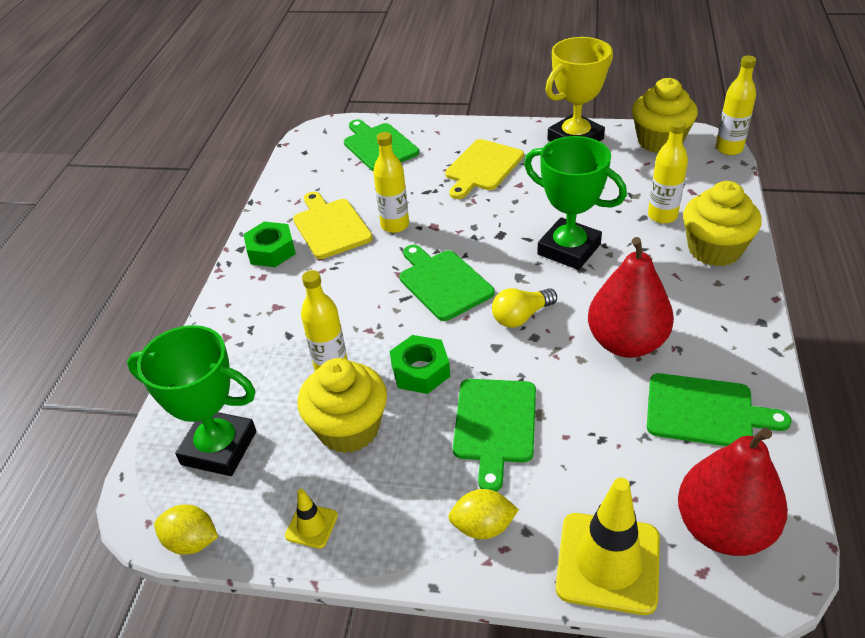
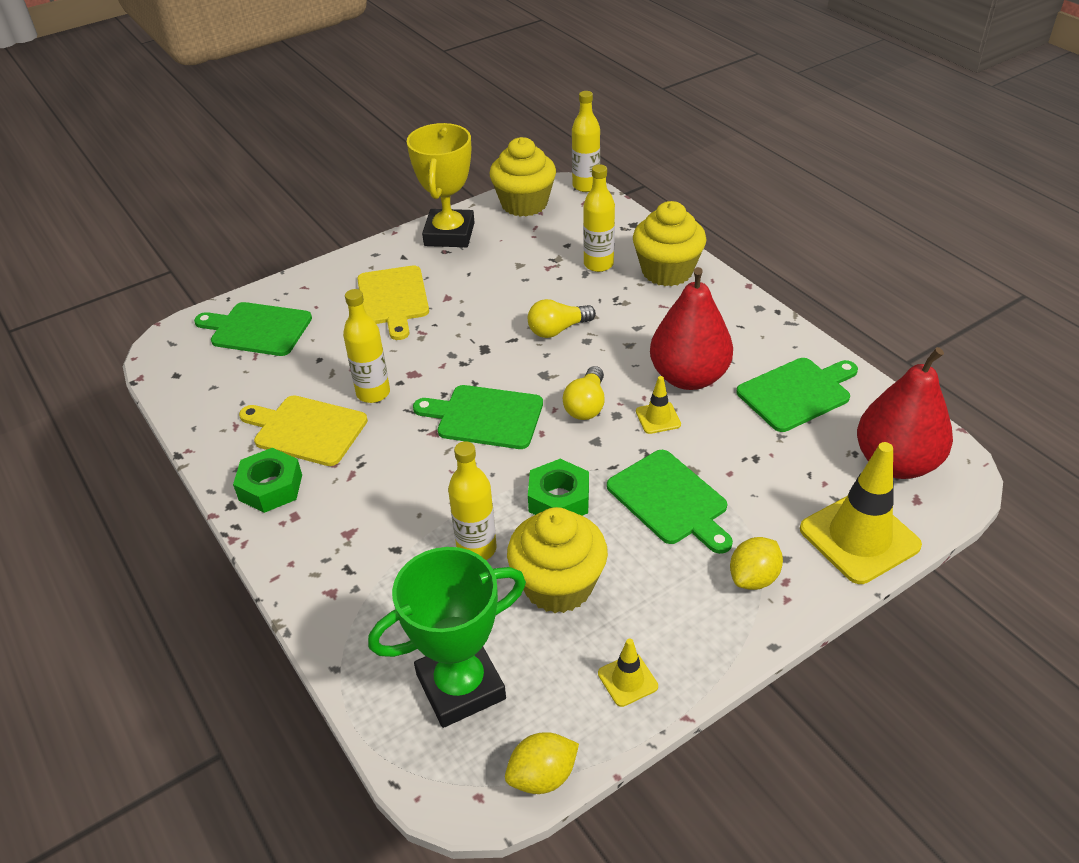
camera: 45 degrees left, 0 degrees up
green trophy [524,136,627,270] -> yellow light bulb [528,299,596,338]
none -> yellow traffic cone [636,376,681,434]

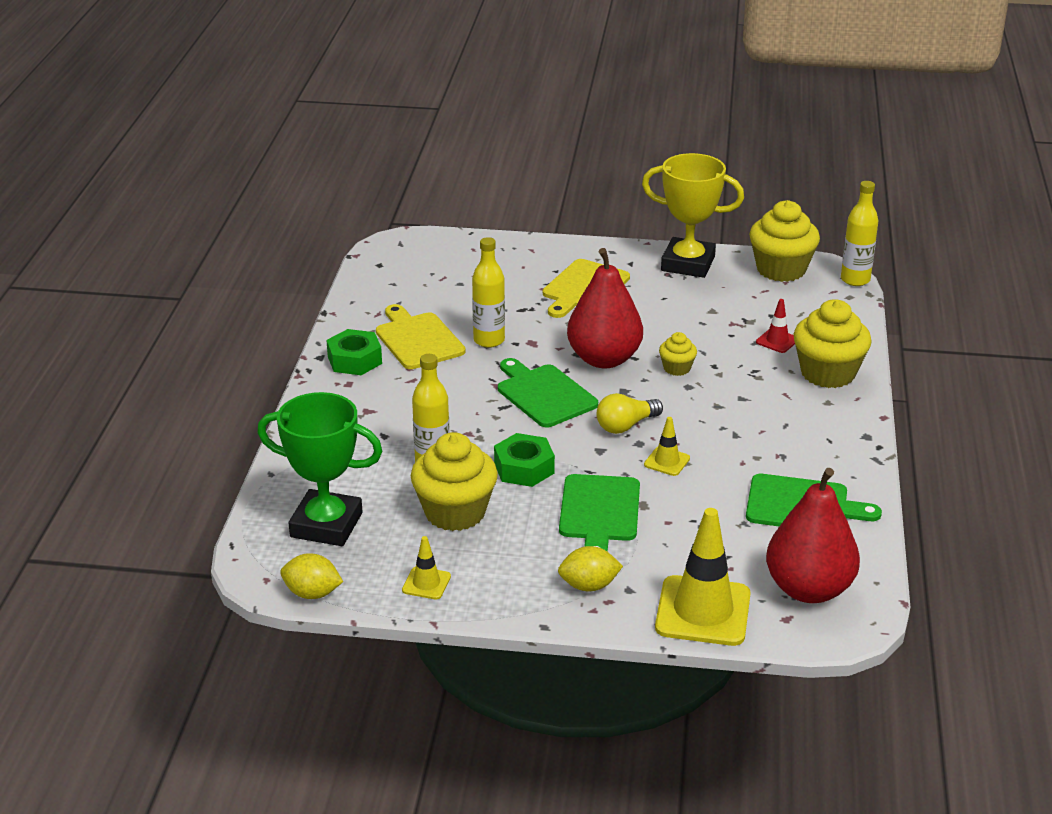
camera: 40 degrees right, 10 degrees down
green cutting board [194,302,312,356] -> none
yellow trophy [407,123,475,247] -> yellow trophy turned 60 degrees clockwise [642,153,744,278]
yellow light bulb [528,299,596,338] -> yellow cupcake [659,332,697,376]
yellow bottle [583,164,615,272] -> red traffic cone [756,299,795,353]
red pear [650,267,733,390] -> red pear moved to [567,248,643,368]

